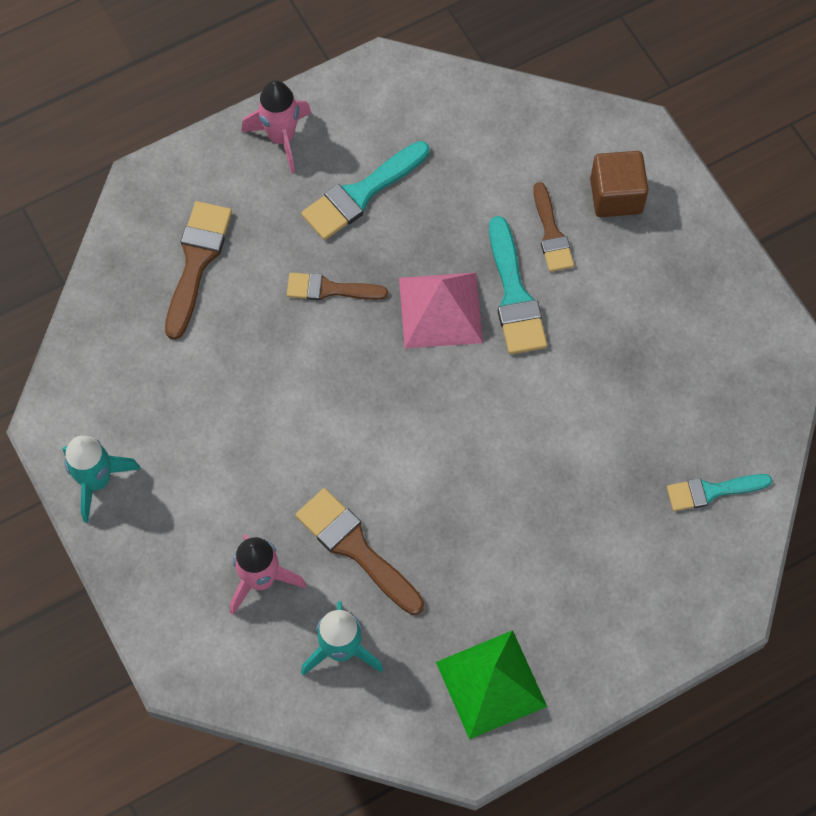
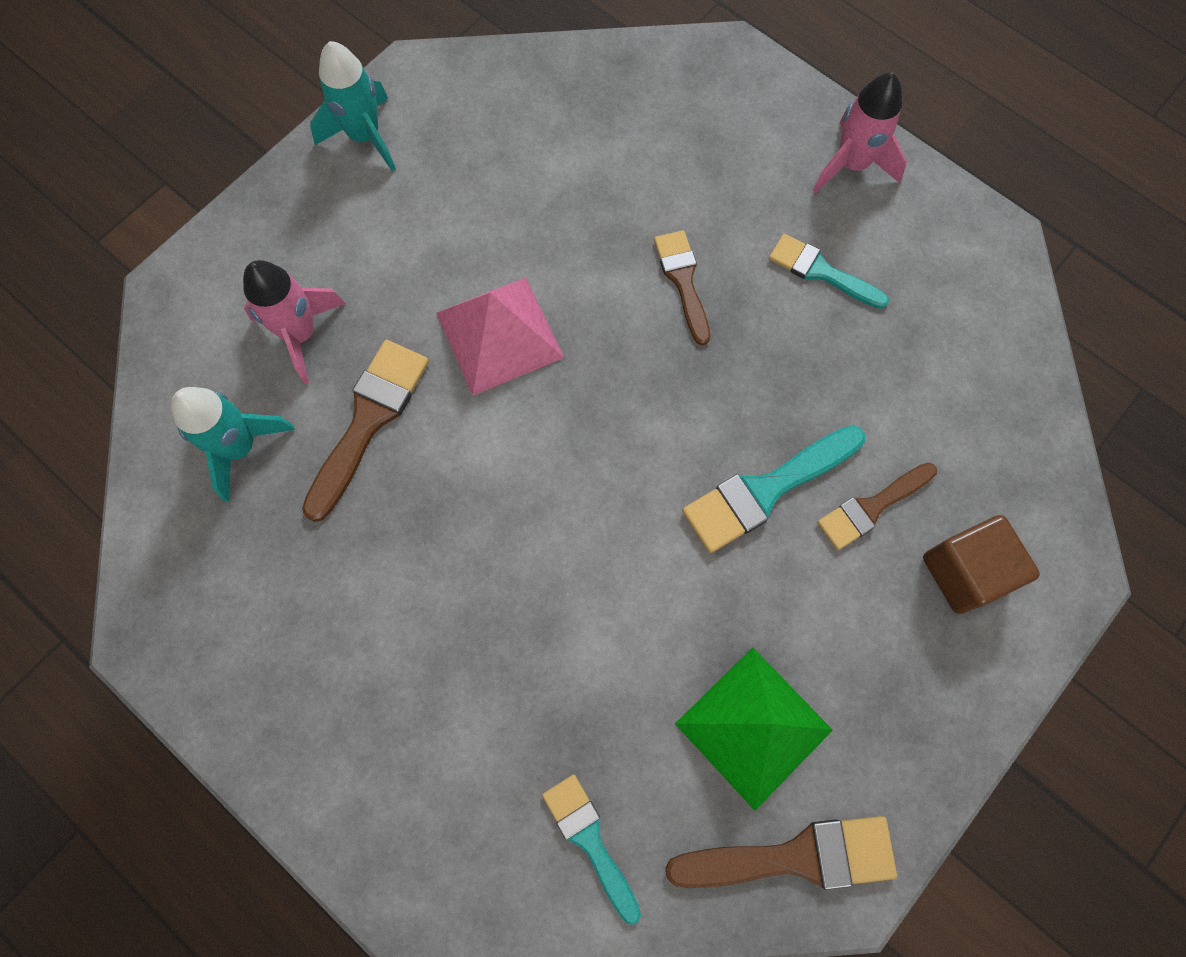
camera: 70 degrees right, 5 degrees up
brown brush [165,201,232,340] -> brown brush moved to [665,816,897,890]
turquoise brush [301,141,429,240] -> turquoise brush [769,234,889,309], size x0.67
pink pyramid [399,273,483,348] -> pink pyramid moved to [436,277,564,396]
green pyramid [436,630,547,740] -> green pyramid moved to [675,647,833,811]

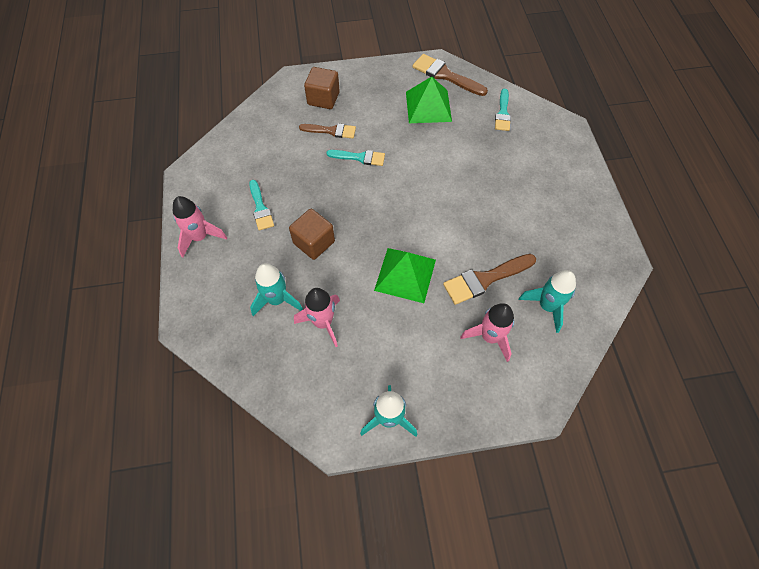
camera: 140 degrees left, 10 degrees down
pink pyramid [436,277,564,396] -> green pyramid [374,248,436,303]
brown brush [654,230,710,345] -> brown cube [289,209,335,260]
turquoise brush [682,425,865,553] -> turquoise brush [326,150,385,166], size x0.67
none -> turquoise rocket [250,263,303,316]
none -> pink rocket [294,288,340,347]

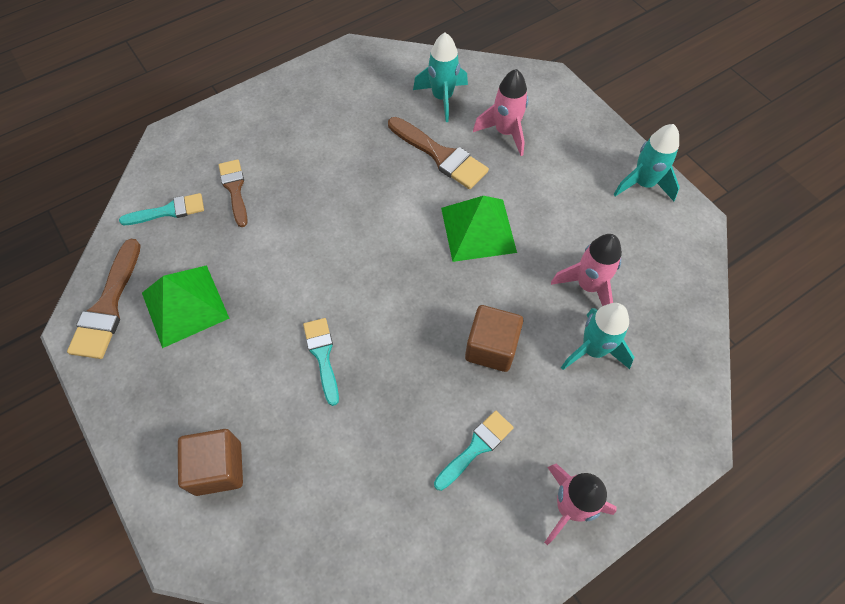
camera: 115 degrees left, 0 degrees up
brown brush [299,124,356,138] -> brown brush moved to [219,159,248,227]

